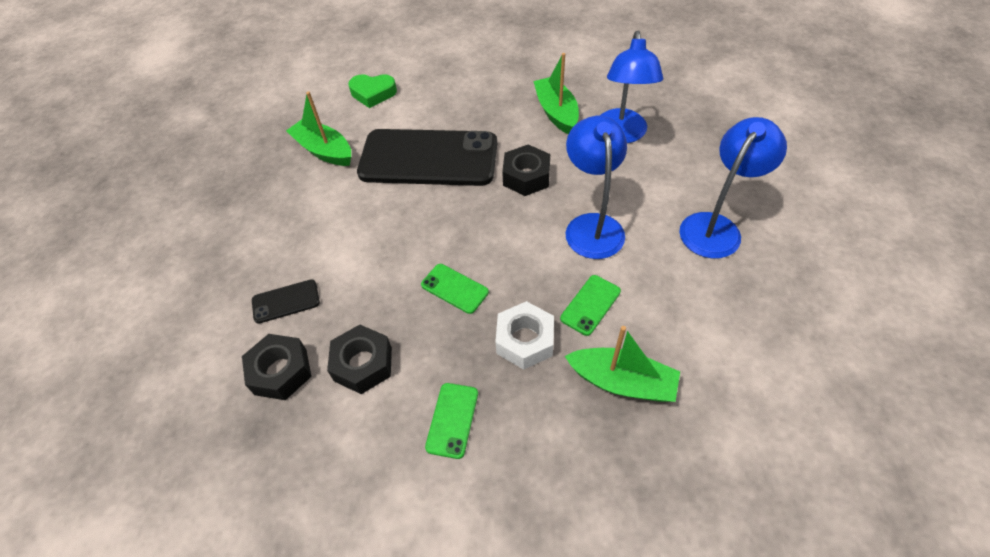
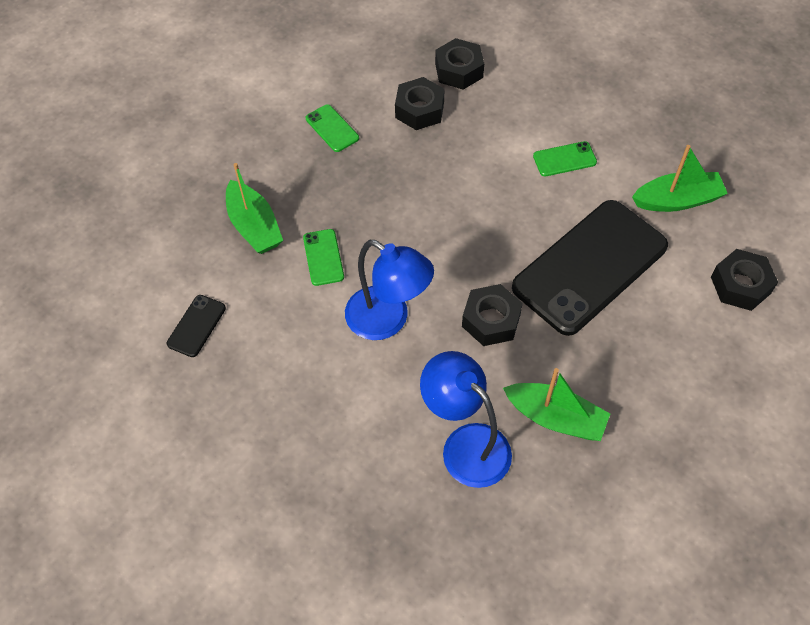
camera: 130 degrees right, 5 degrees up
black phone [252,279,320,324] -> black phone moved to [167,295,226,357]
green heart [349,74,397,108] -> black nut [711,249,778,311]
green phone [421,264,489,314] -> green phone moved to [533,141,597,177]
white nut [495,301,554,370] -> none
green boat [565,326,680,402] -> green boat turned 90 degrees counterclockwise [226,163,283,254]
blue lamp [679,117,787,258] -> none

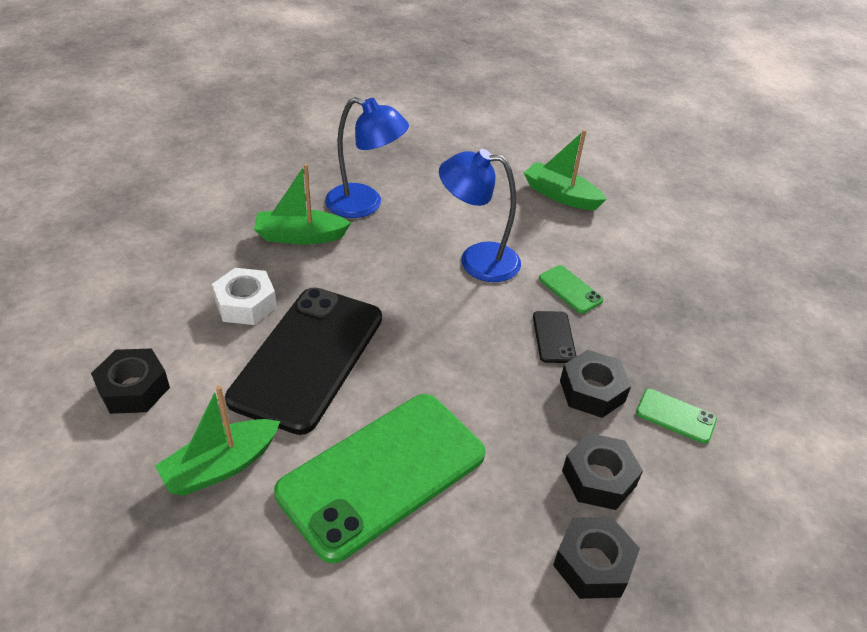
camera: 150 degrees right, 15 degrees down
black phone [167,295,226,357] -> black phone moved to [533,311,577,363]
green boat [226,163,283,254] -> green boat moved to [524,130,607,210]
black nut [462,284,523,346] -> black nut moved to [560,350,631,418]
green phone [533,141,597,177] -> green phone [274,394,486,563], size x2.47
none -> white nut [212,268,277,325]

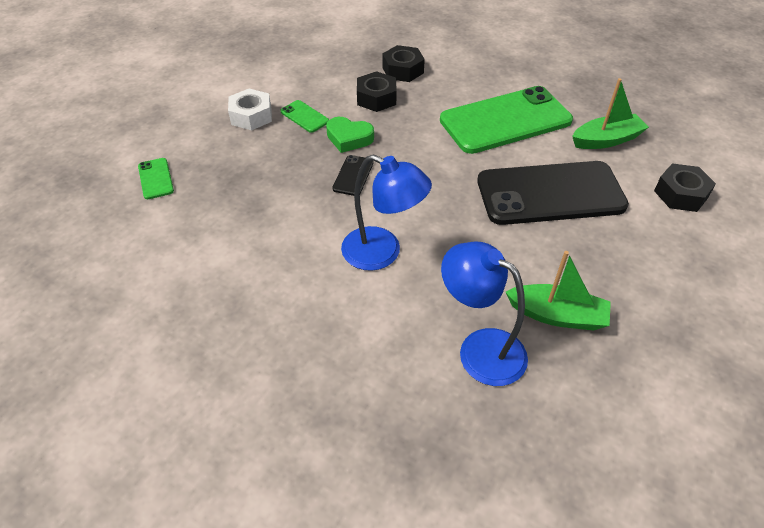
camera: 160 degrees left, 5 degrees up
white nut [212,268,277,325] -> white nut moved to [228,89,272,130]
black phone [225,287,382,435] -> black phone turned 45 degrees clockwise [477,161,629,225]
green boat [524,130,607,210] -> none
green phone [539,265,603,314] -> green phone moved to [138,158,174,199]
black nut [560,350,631,418] -> green heart [326,117,374,153]

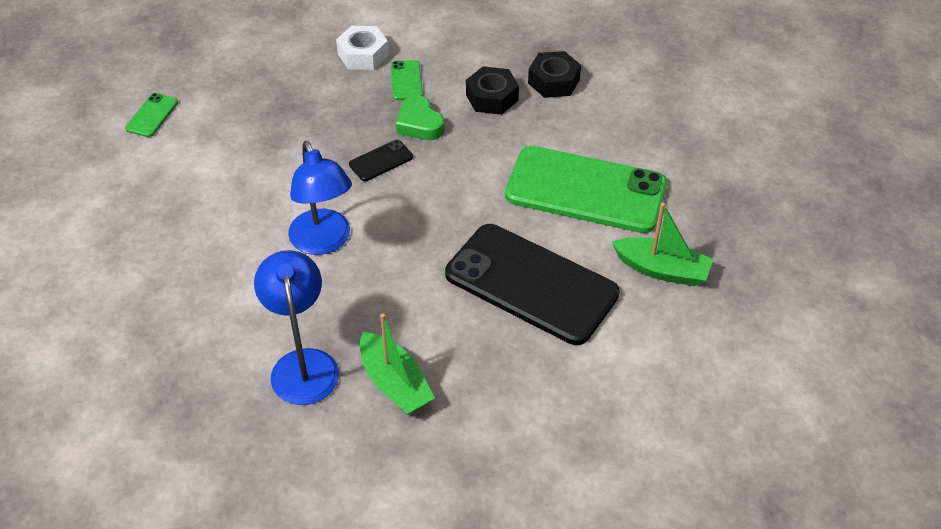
camera: 40 degrees right, 0 degrees up
green phone [138,158,174,199] -> green phone moved to [125,93,178,137]
black nut [654,163,716,212] -> none

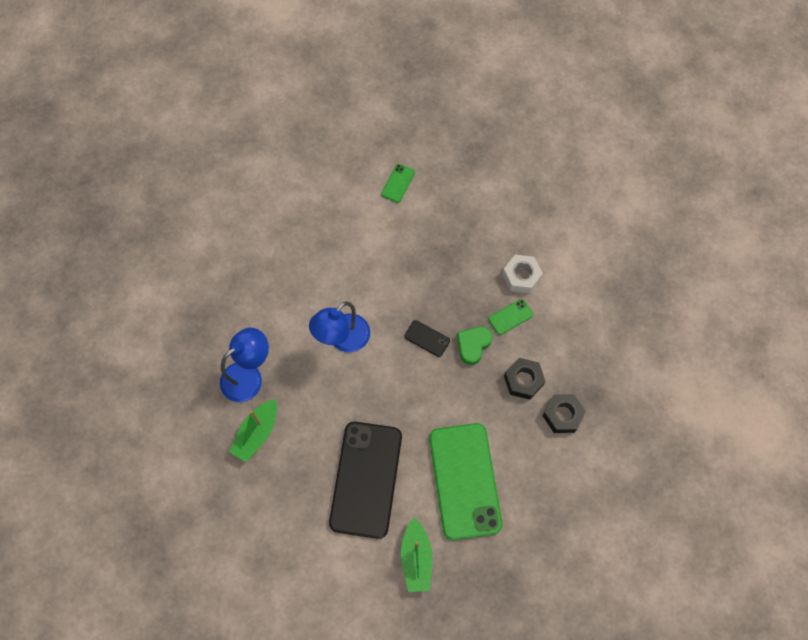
camera: 65 degrees right, 20 degrees up
green phone [125,93,178,137] -> green phone turned 60 degrees counterclockwise [381,164,415,203]

